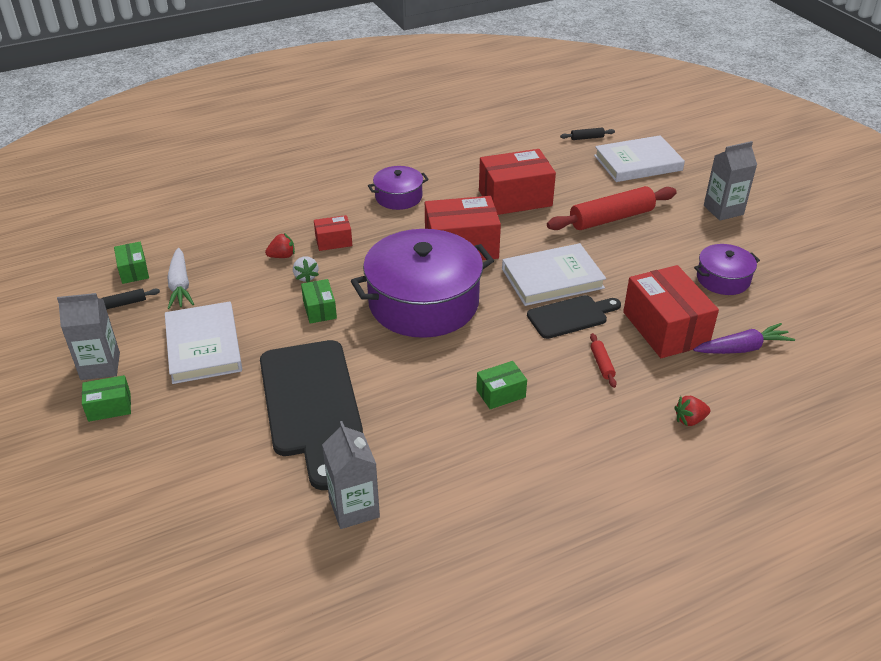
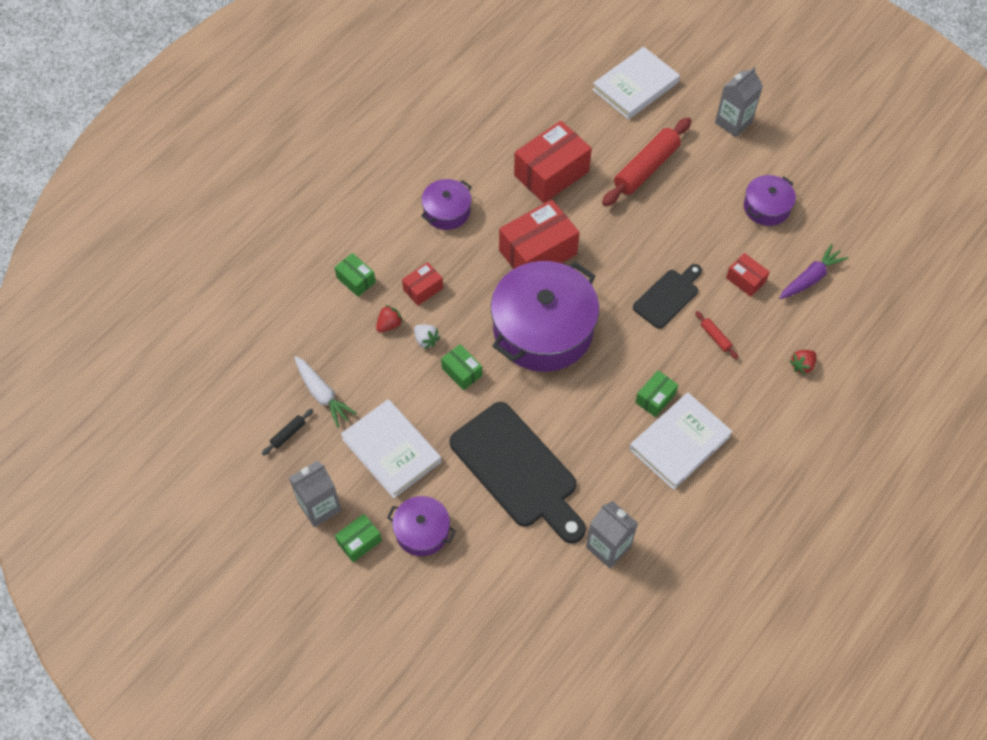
camera: 25 degrees left, 20 degrees up
green box [114,242,149,284] -> green box moved to [334,253,376,297]
white book [502,243,606,306] -> white book moved to [629,393,733,490]
black rolling pin [560,128,615,140] -> none
red box [623,265,719,358] -> red box [726,253,770,297], size x0.50
none -> purple pot [387,496,456,556]

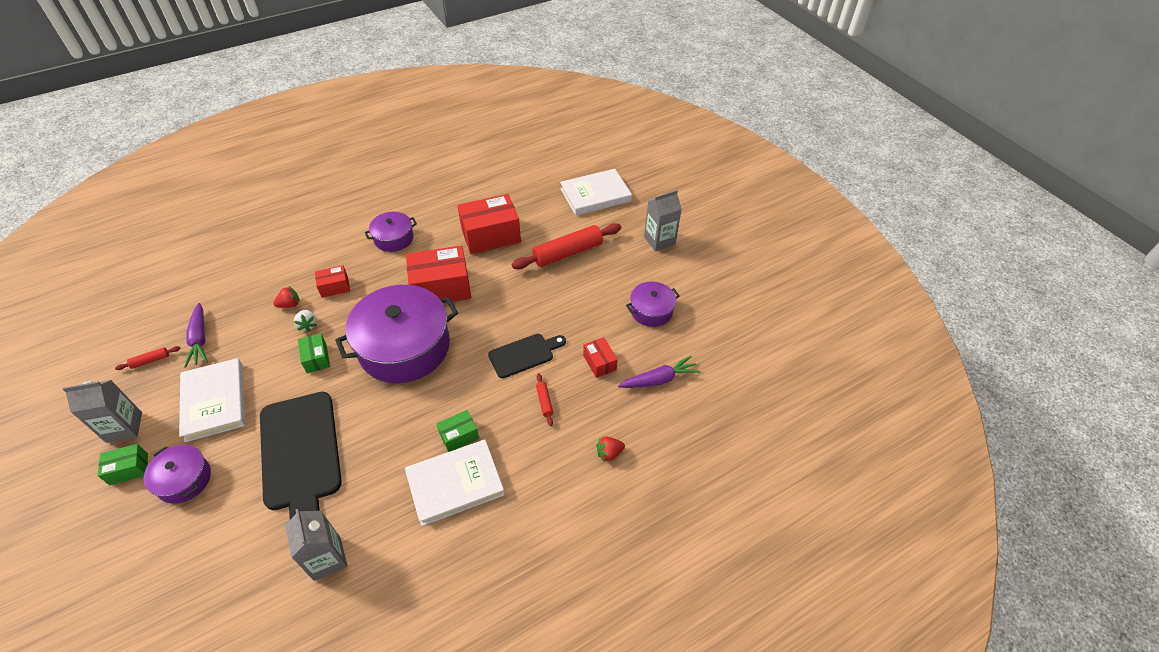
camera: 20 degrees right, 10 degrees down
black rolling pin [262,409,313,456] -> red rolling pin [115,346,181,370]
white carrot [294,356,357,427] -> purple carrot [184,303,208,368]
green box [334,253,376,297] -> none

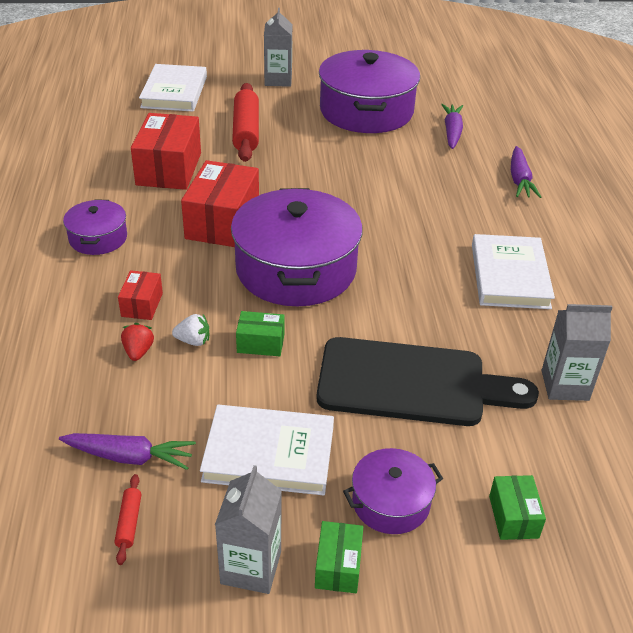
camera: 65 degrees left, 10 degrees down
green box [436,410,479,452] -> green box moved to [489,475,546,540]
black cutting board [488,334,566,378] -> none
red rolling pin [536,373,553,426] -> none
red box [583,337,618,378] -> none
red strawberry [596,437,625,462] -> purple carrot [511,146,541,198]
purple pot [626,282,679,327] -> purple pot [319,50,420,133], size x2.03

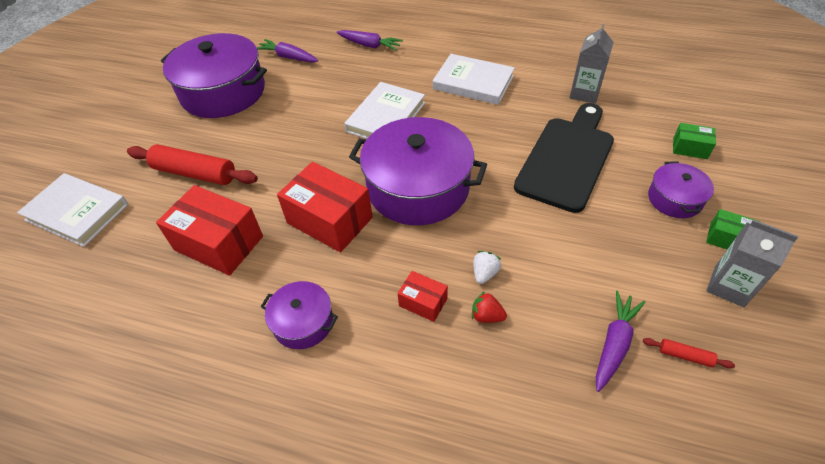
camera: 65 degrees left, 10 degrees up
white book [200,405,334,495] -> white book moved to [344,82,425,139]
green box [236,311,285,356] -> none
grey carton [264,8,292,87] -> none

